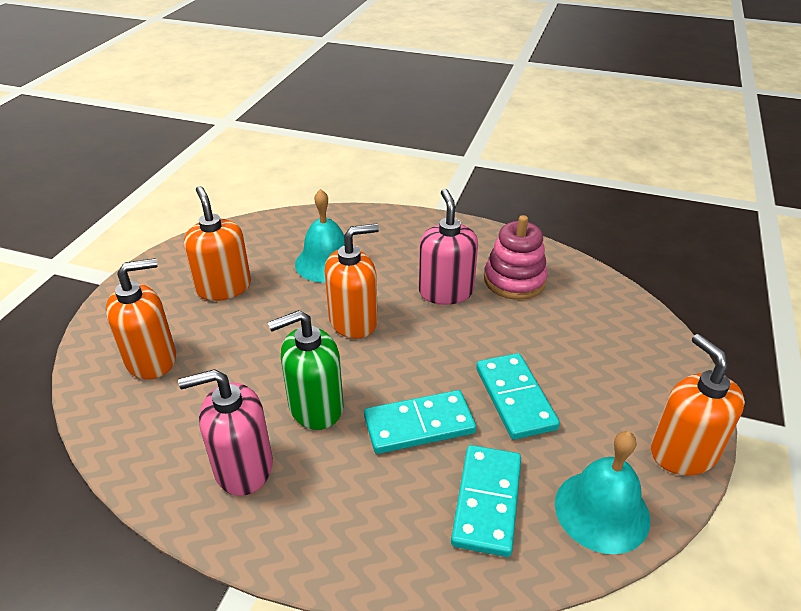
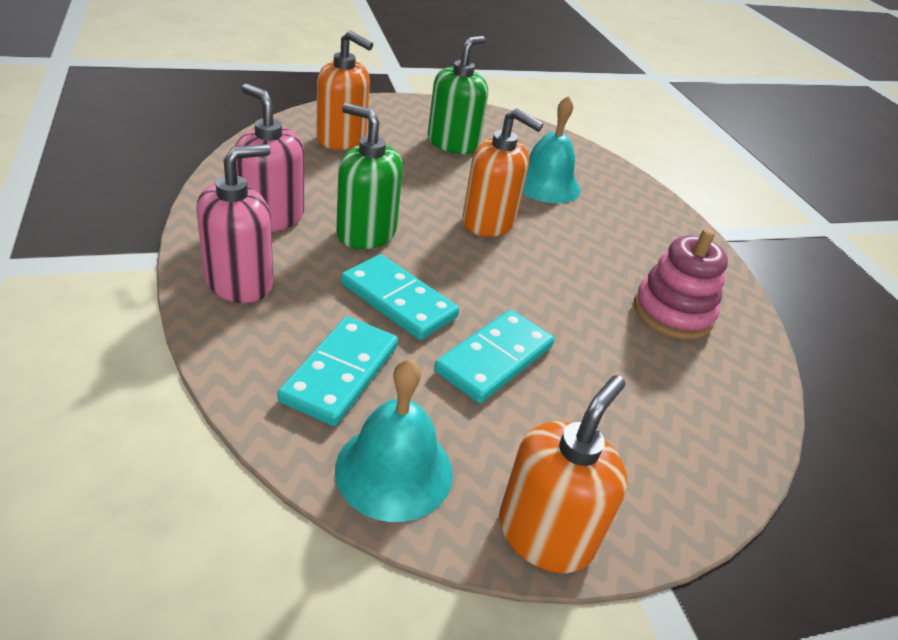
camera: 50 degrees right, 0 degrees up
orange soap dispenser [184,186,251,301] -> green soap dispenser [428,36,488,154]
pink soap dispenser [419,189,478,305] -> pink soap dispenser moved to [196,144,273,303]
turquoise domino [451,445,521,557] -> turquoise domino turned 45 degrees counterclockwise [277,316,398,426]

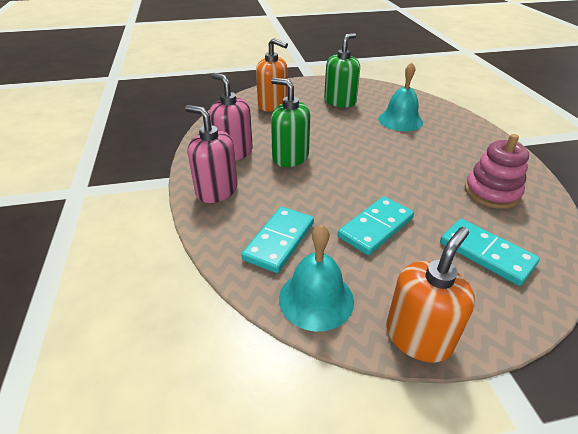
camera: 10 degrees right, 0 degrees up
pink soap dispenser [196,144,273,303] -> pink soap dispenser turned 105 degrees counterclockwise [185,105,237,203]
turquoise domino [341,254,459,340] -> turquoise domino moved to [440,219,540,286]
orange soap dispenser [462,108,544,237] -> none

